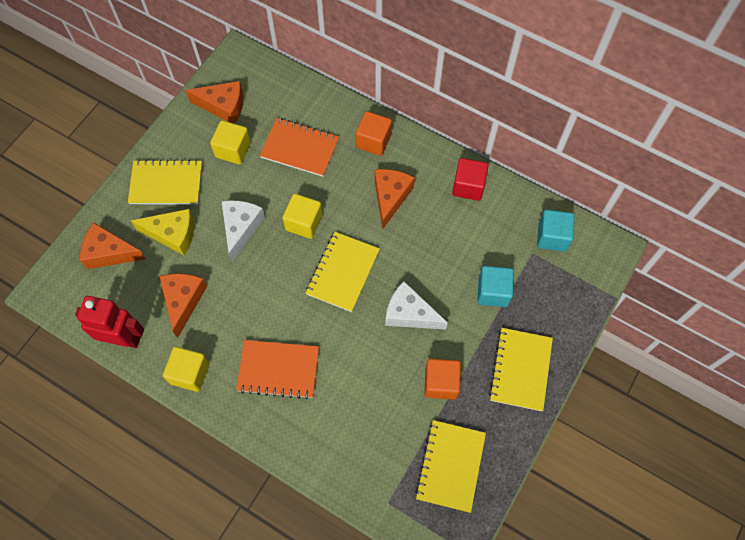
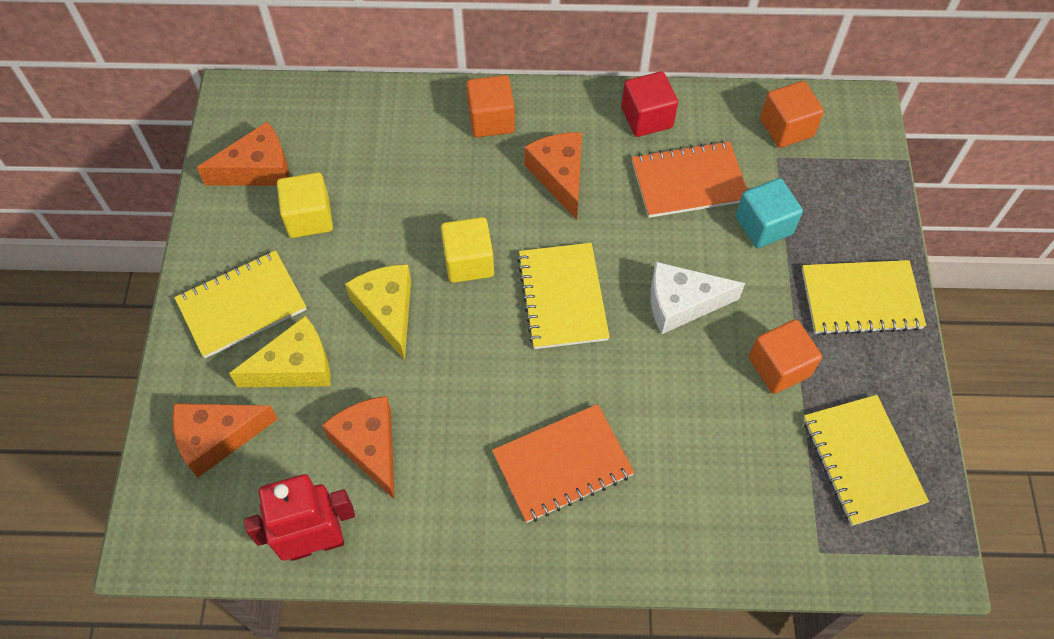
camera: 30 degrees left, 5 degrees down
yellow cube [163,347,209,392] -> none
white cheese [221,200,265,262] -> yellow cheese [345,264,411,360]
orange notebook [259,118,339,177] -> orange notebook moved to [632,141,747,218]
yellow notebook [489,328,553,411] -> yellow notebook turned 75 degrees counterclockwise [802,260,926,335]
turquoise cube [537,210,575,252] -> orange cube [760,81,824,148]

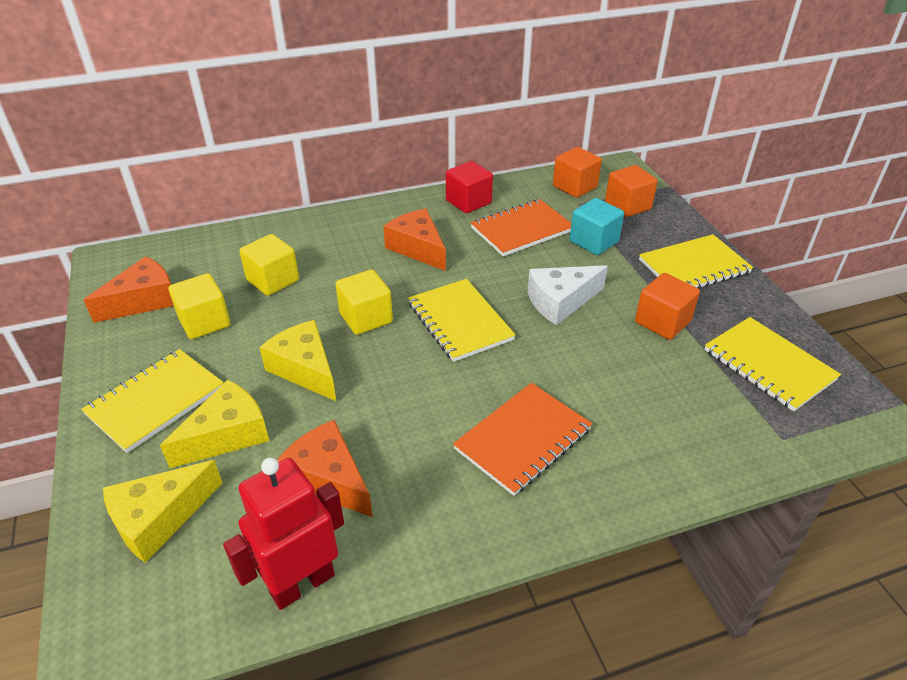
camera: 20 degrees left, 20 degrees down
orange cheese [172,403,278,477] -> yellow cheese [103,460,223,563]
orange cube [466,75,515,137] -> orange cube moved to [605,165,658,217]
none -> yellow cube [239,234,299,296]

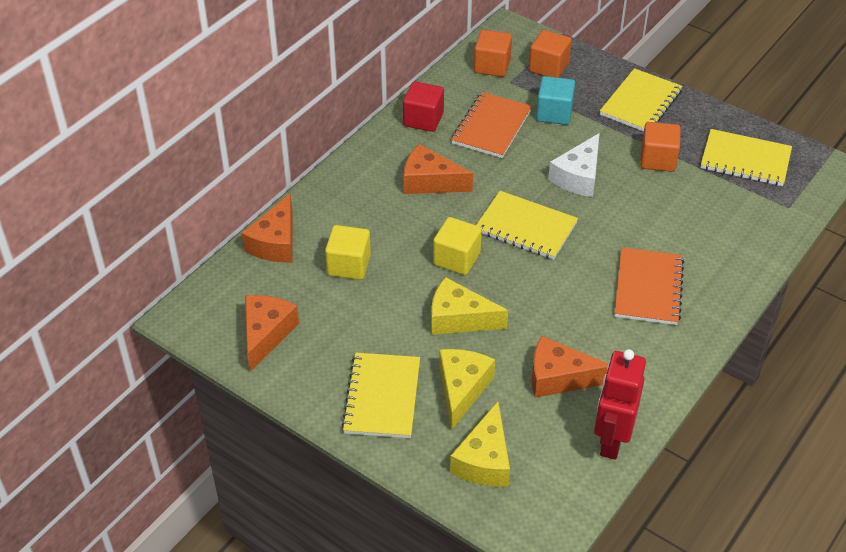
camera: 35 degrees left, 5 degrees up
yellow cube [169,273,230,339] -> none
none -> orange cheese [242,193,292,262]

